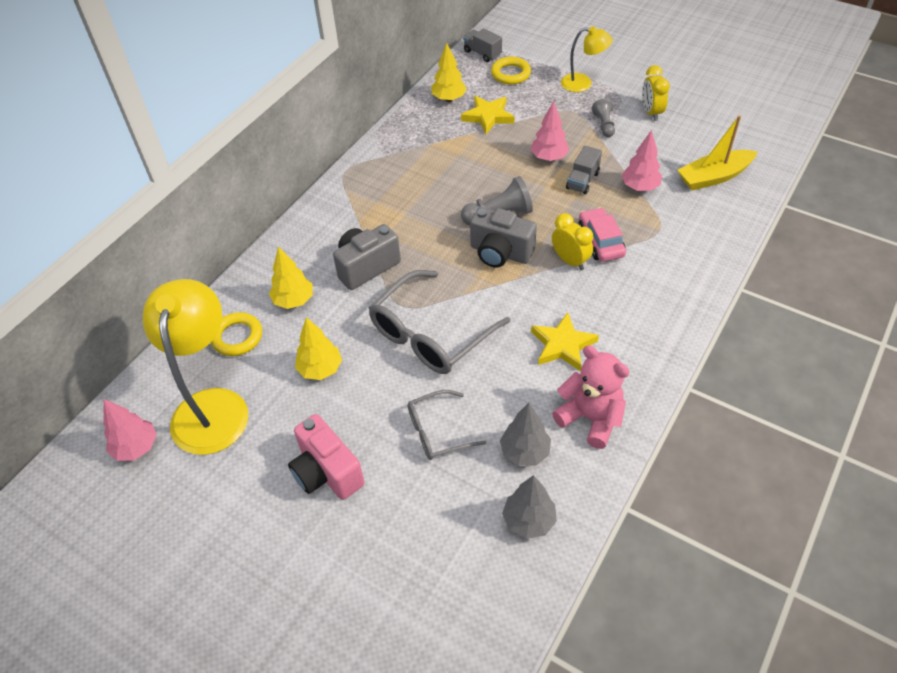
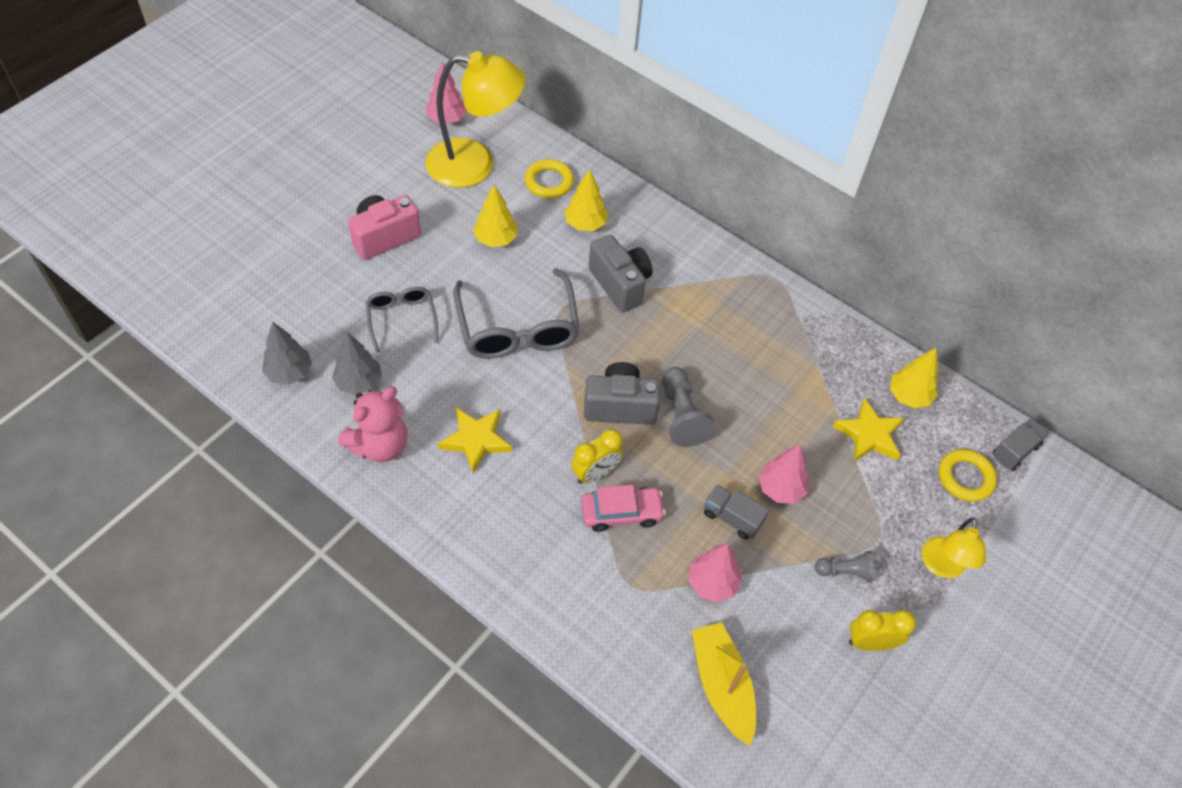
camera: 90 degrees right, 5 degrees up
grey glasses [369,270,510,374] -> grey glasses turned 150 degrees counterclockwise [453,268,580,359]
grey camera [470,207,537,267] -> grey camera turned 60 degrees clockwise [584,362,660,425]

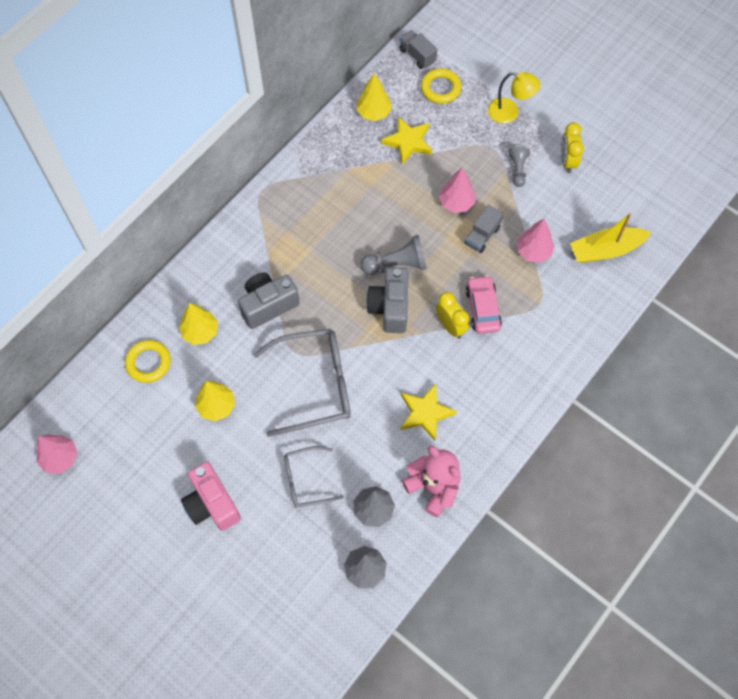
camera: 85 degrees left, 10 degrees up
yellow lamp [426,51,526,188] -> none

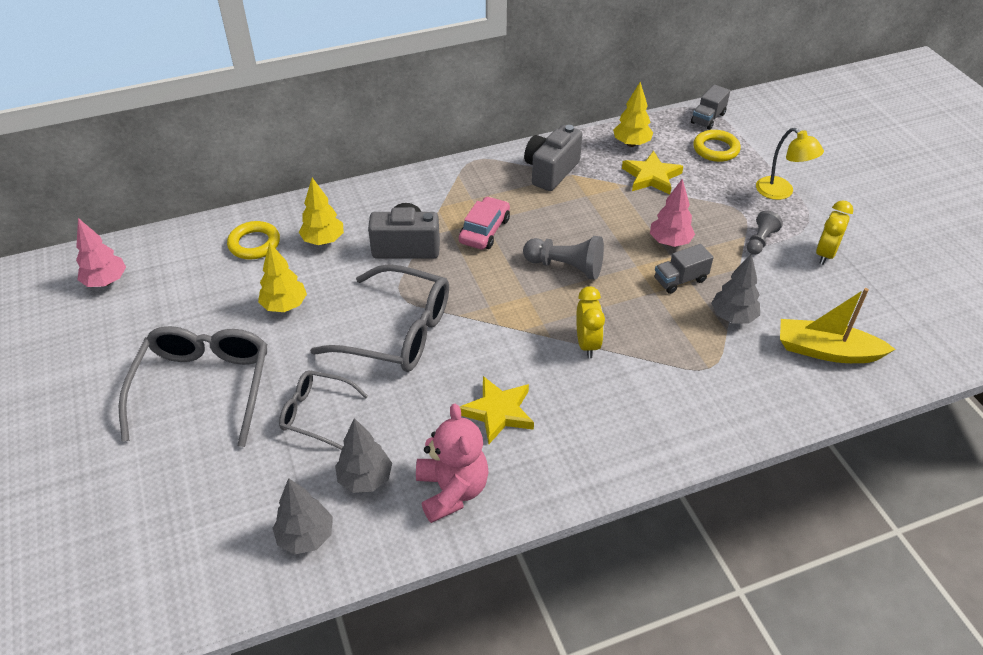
camera: 30 degrees right, 20 degrees down
pink camera [181,462,241,531] -> grey glasses [119,326,267,447]
grey camera [366,268,409,333] -> grey camera moved to [524,125,582,191]
grey truck [400,30,437,69] -> grey truck turned 135 degrees counterclockwise [691,84,730,130]
pink car [466,275,502,334] -> pink car moved to [459,196,510,250]
pink tree [517,219,555,263] -> grey tree [711,253,760,324]

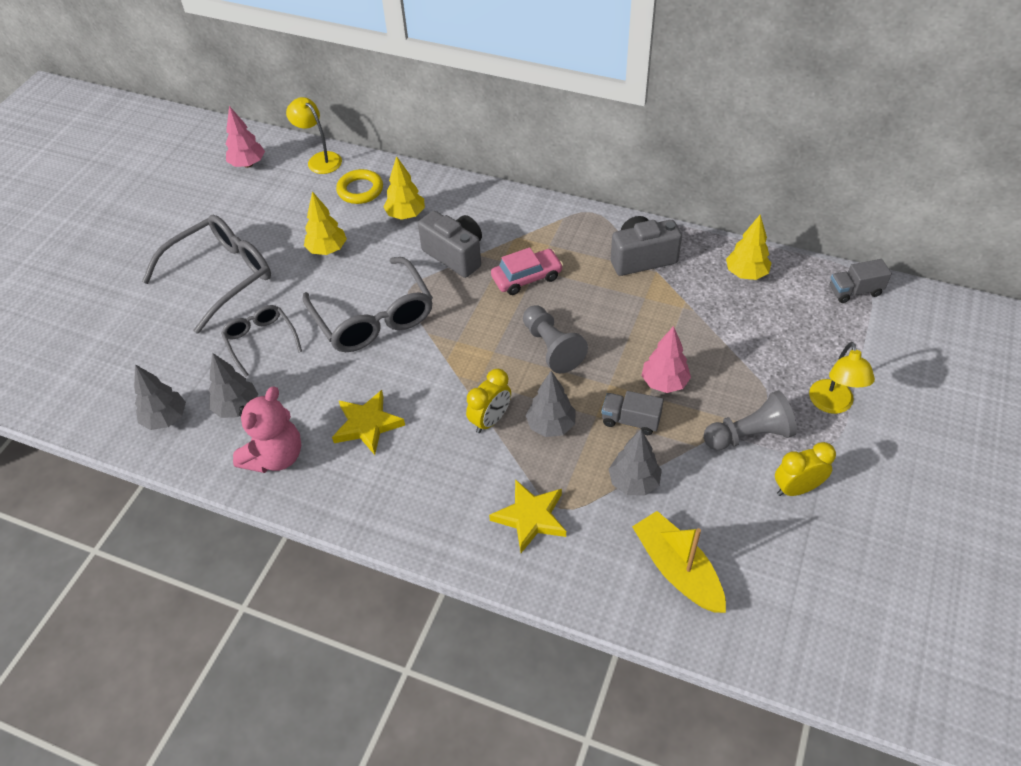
camera: 45 degrees right, 5 degrees up
yellow star [622,151,683,195] -> yellow star moved to [489,479,566,553]
yellow ring [693,130,741,162] -> none
grey pawn [747,211,783,255] -> grey pawn [704,391,797,450], size x1.59
none -> yellow lamp [286,97,342,174]
none -> grey tree [526,371,576,437]

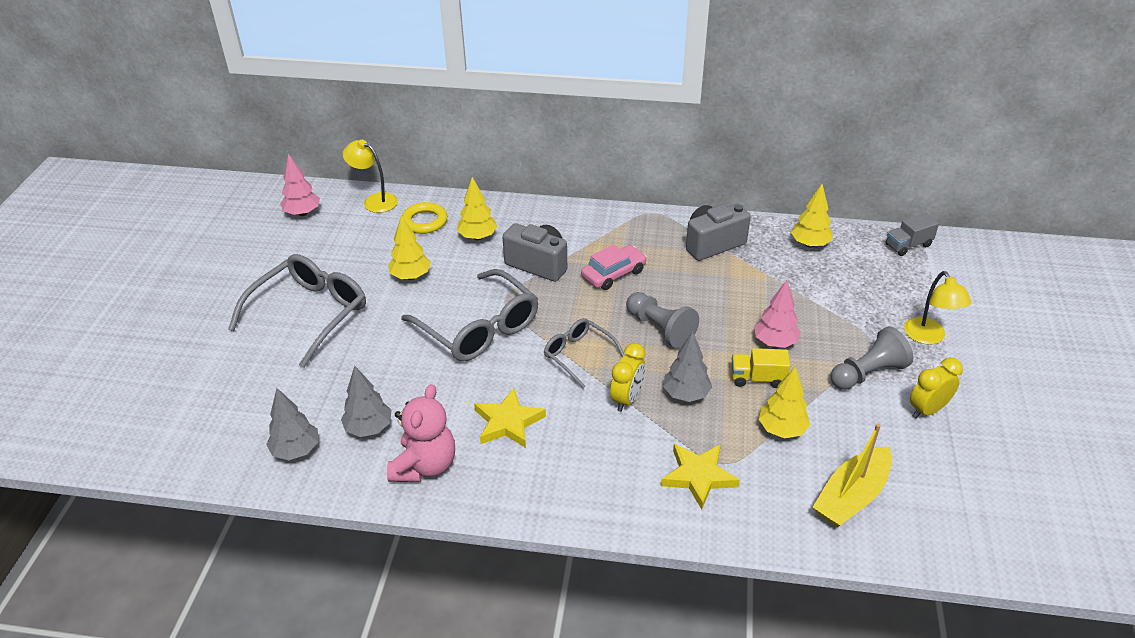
camera: 15 degrees left, 10 degrees down
grey glasses [221,305,302,377] -> grey glasses moved to [544,318,625,388]
grey truck [601,391,664,435] -> yellow truck [731,348,790,388]
grey tree [609,429,662,496] -> yellow tree [759,366,810,438]
yellow boat [632,511,726,613] -> yellow boat turned 90 degrees counterclockwise [812,424,892,527]

